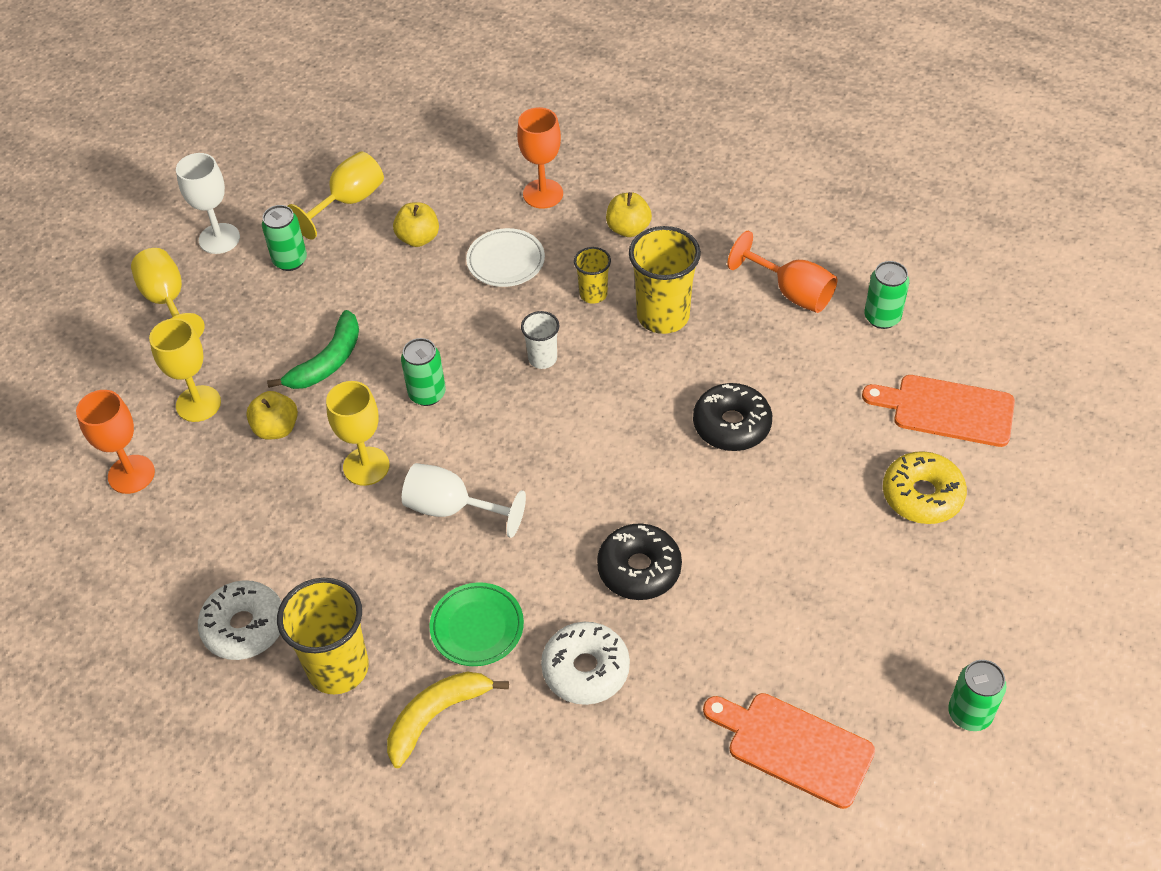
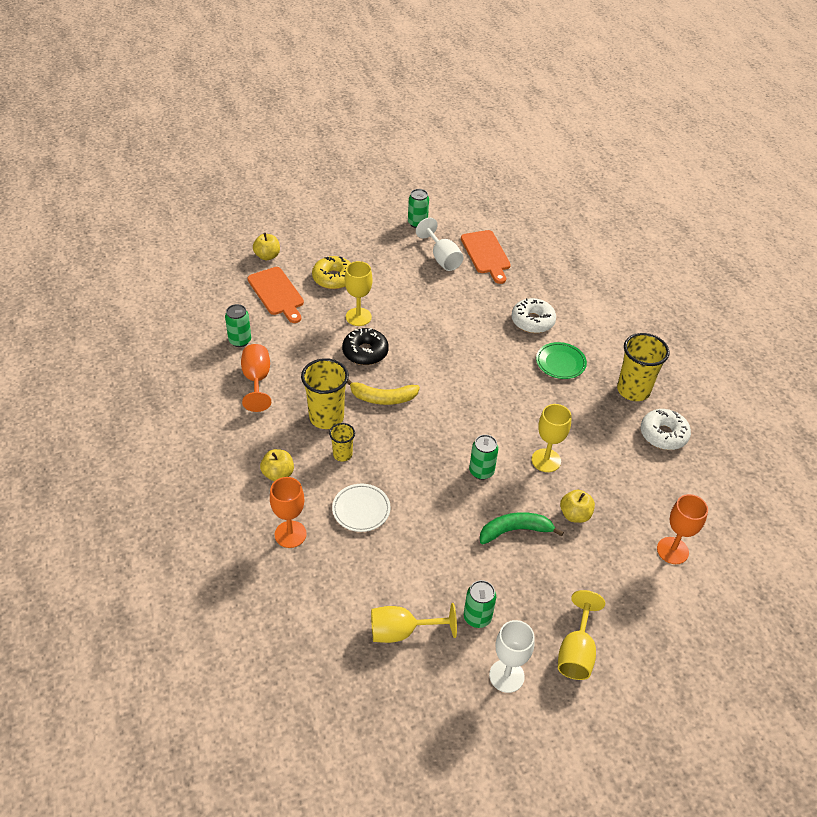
camera: 140 degrees left, 5 degrees down
yellow goblet [149,318,221,422] -> yellow goblet moved to [345,261,373,326]
yellow banana [387,671,509,768] -> yellow banana moved to [347,379,420,405]
yellow apple [393,202,439,247] -> yellow apple moved to [253,233,280,260]
white goblet [402,463,526,538] -> white goblet moved to [416,218,464,271]
white cup [521,311,559,369] -> none
black donut [597,523,682,600] -> none

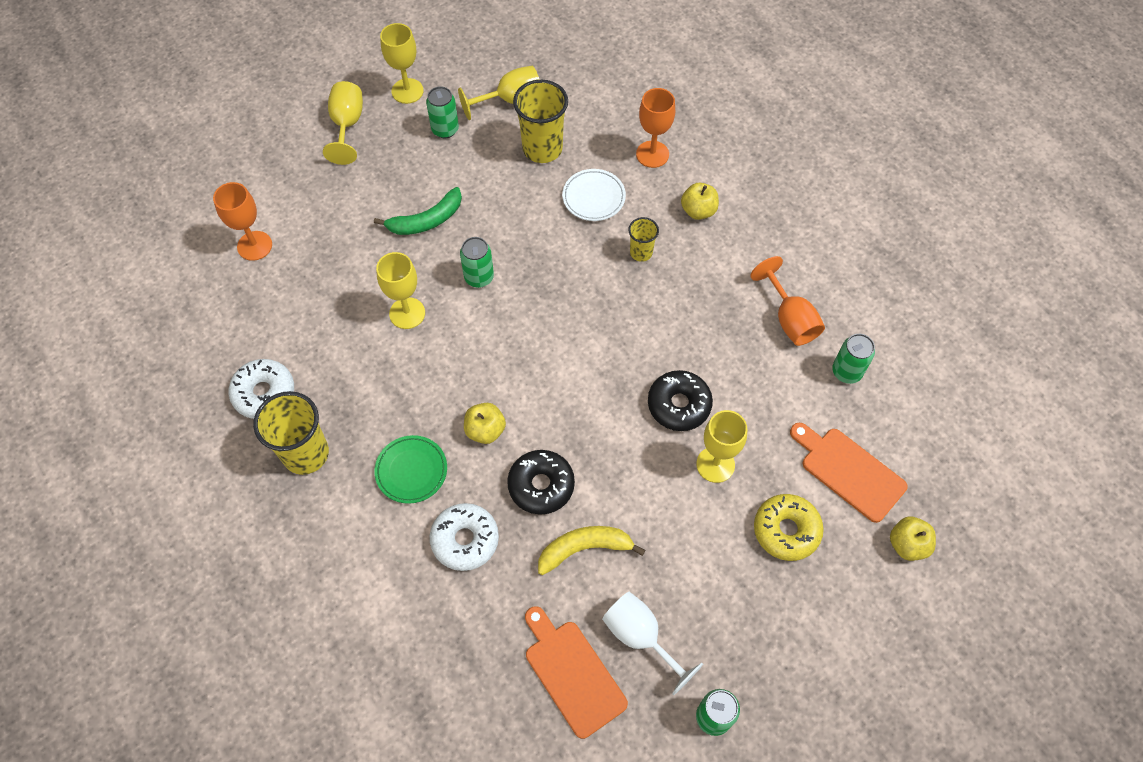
camera: 165 degrees right, 15 degrees up
yellow cup [301,358,349,429] -> yellow cup moved to [513,80,568,163]
yellow banana [347,379,420,405] -> yellow banana moved to [538,526,646,575]
white goblet [489,620,535,693] -> yellow goblet [380,23,424,104]
yellow apple [560,490,595,523] -> yellow apple moved to [464,403,506,444]
none -> black donut [507,450,575,515]

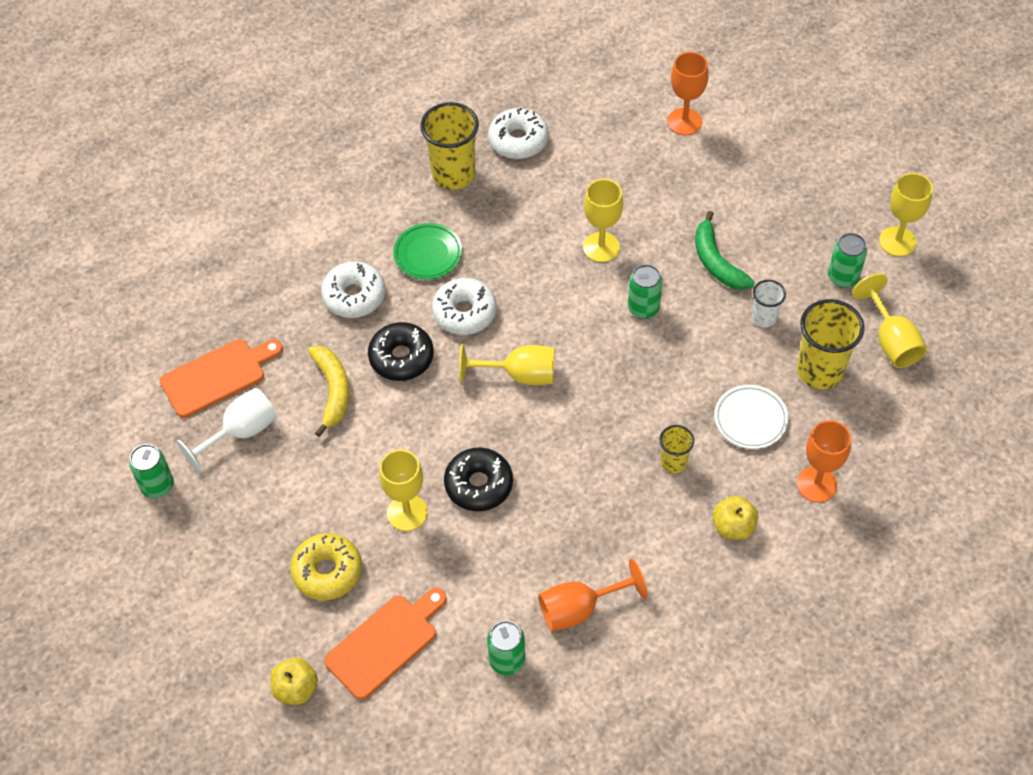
camera: 95 degrees right, 5 degrees down
yellow goblet [323,81,363,165] -> yellow goblet moved to [459,344,554,385]
yellow apple [464,403,506,444] -> white donut [432,278,497,335]
none -> white cup [752,280,786,327]

